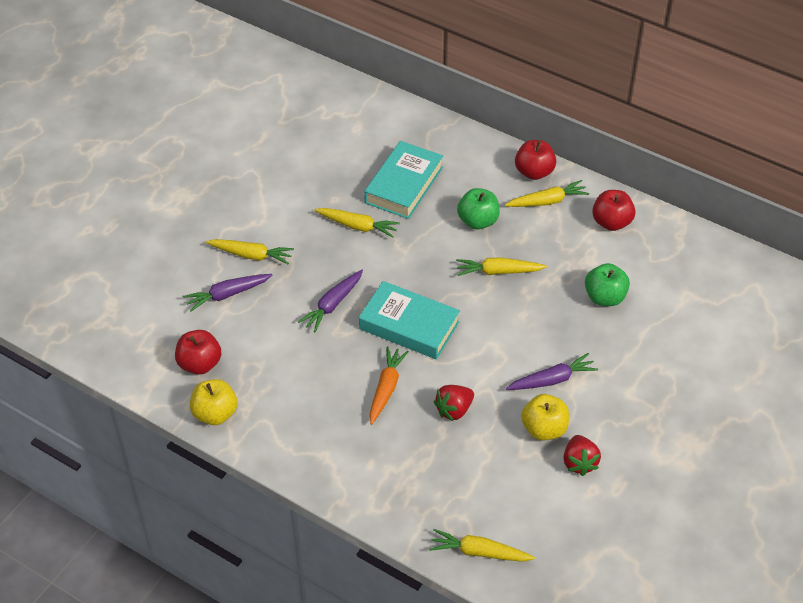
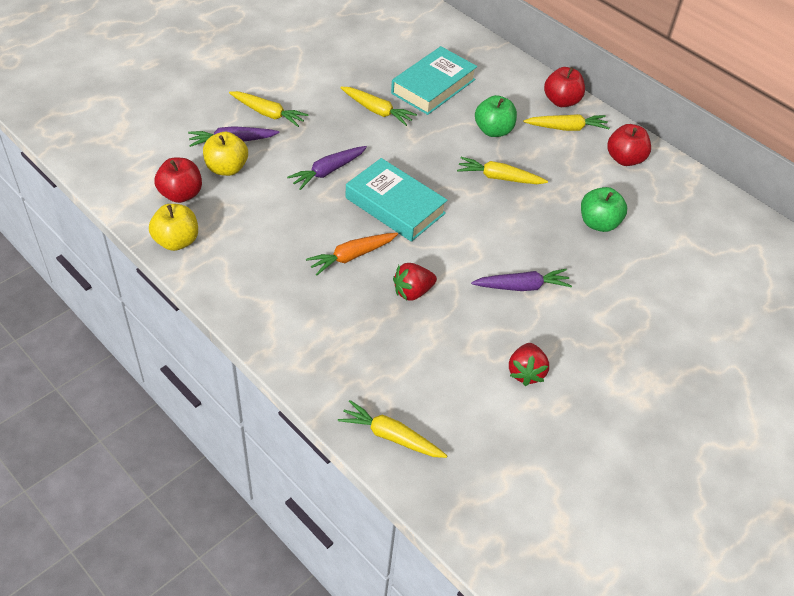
camera: 10 degrees right, 0 degrees up
orange carrot [369,346,409,425] -> orange carrot turned 150 degrees counterclockwise [306,233,398,275]
yellow apple [521,394,569,441] -> yellow apple moved to [203,132,248,176]

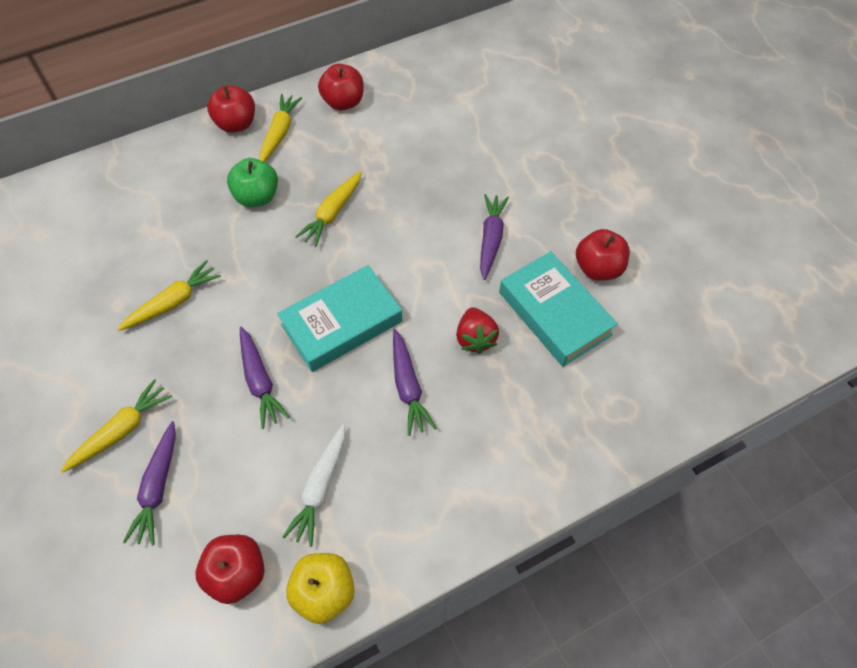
camera: 70 degrees left, 10 degrees up
yellow apple [203,132,248,176] -> none
orange carrot [306,233,398,275] -> purple carrot [393,329,436,436]
yellow carrot [338,400,447,458] -> none
turquoise book [391,46,477,115] -> turquoise book moved to [499,251,618,367]
red strawberry [509,343,549,386] -> red apple [576,229,630,281]
green apple [581,187,627,232] -> none
none -> white carrot [283,424,345,547]

